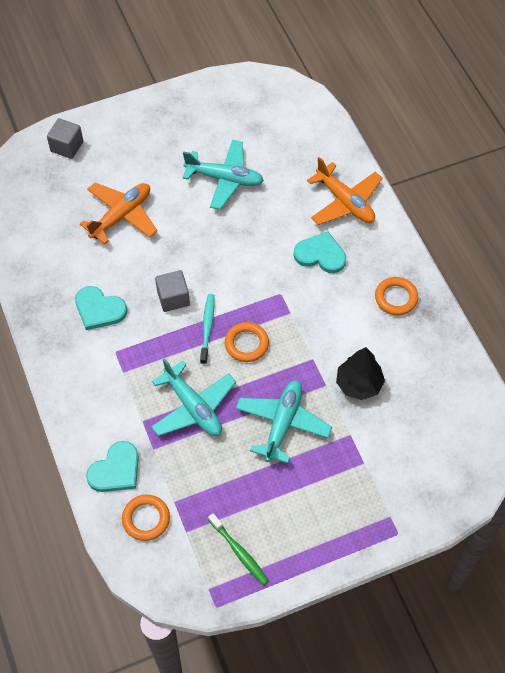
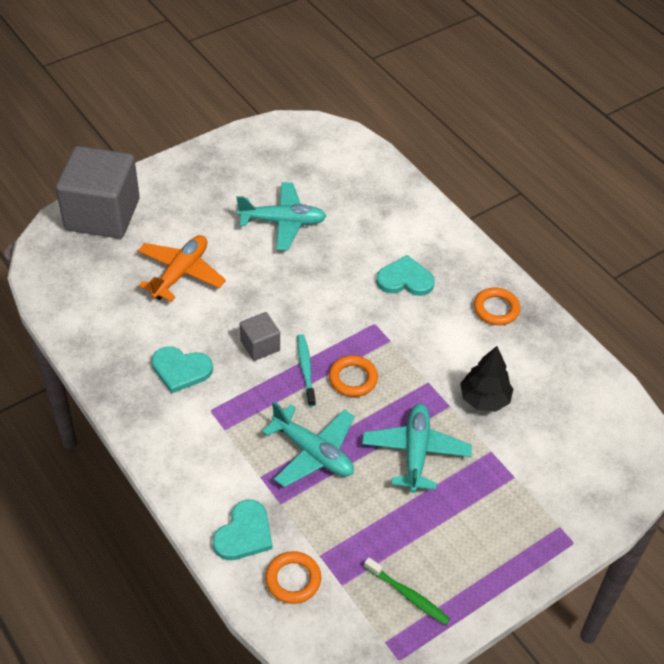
camera: 15 degrees left, 10 degrees down
grey cube [47,118,83,159] -> grey cube [56,146,140,239], size x2.19
orange plane [307,157,383,225] -> none

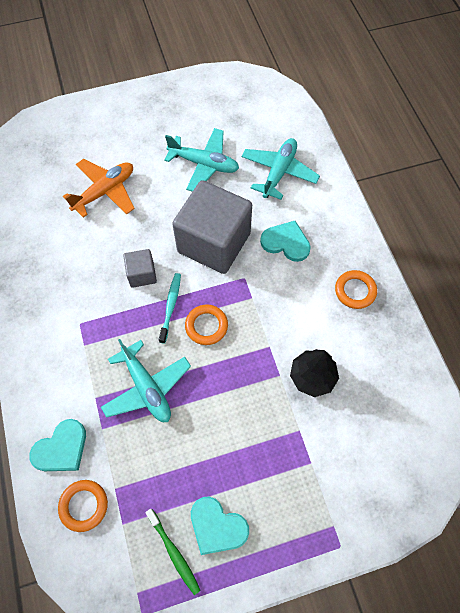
camera: 20 degrees right, 15 degrees up
grey cube [56,146,140,239] -> grey cube moved to [172,180,252,274]
turquoise heart [152,346,213,393] -> turquoise heart moved to [191,497,249,555]
turquoise plane [362,404,472,493] -> turquoise plane moved to [241,138,320,200]

